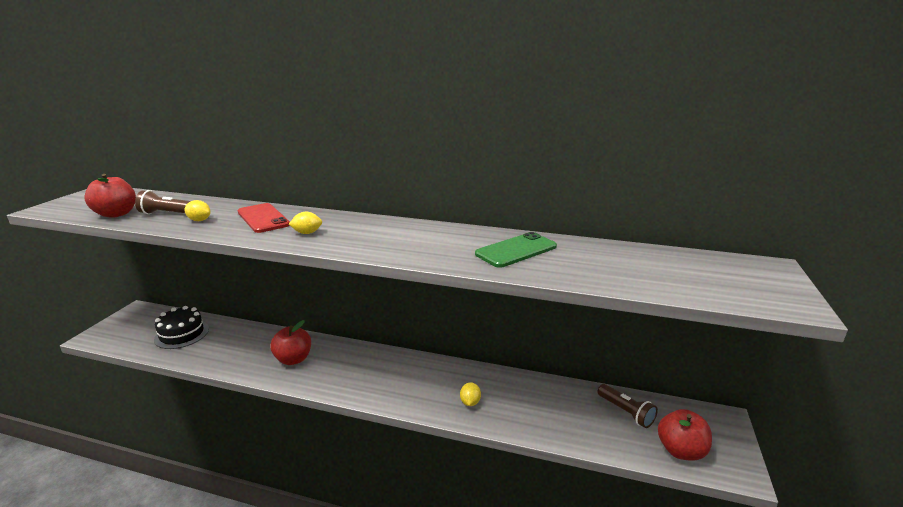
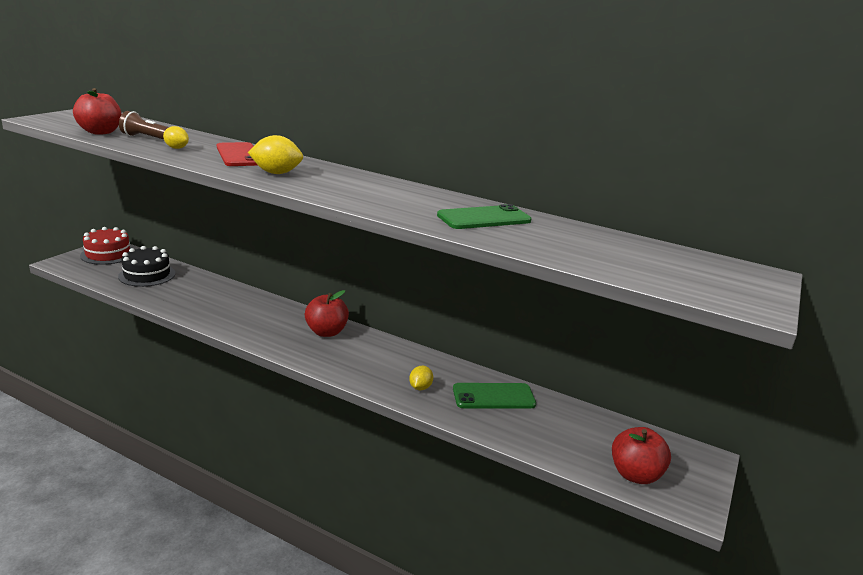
camera: 10 degrees right, 0 degrees up
red apple [270,320,311,365] -> red apple moved to [305,290,349,337]
yellow lemon [289,212,322,234] -> yellow lemon [248,135,303,174], size x1.59
brown flashlight [597,384,658,428] -> none
none -> red cake [80,227,132,265]
none -> green phone [453,383,536,408]

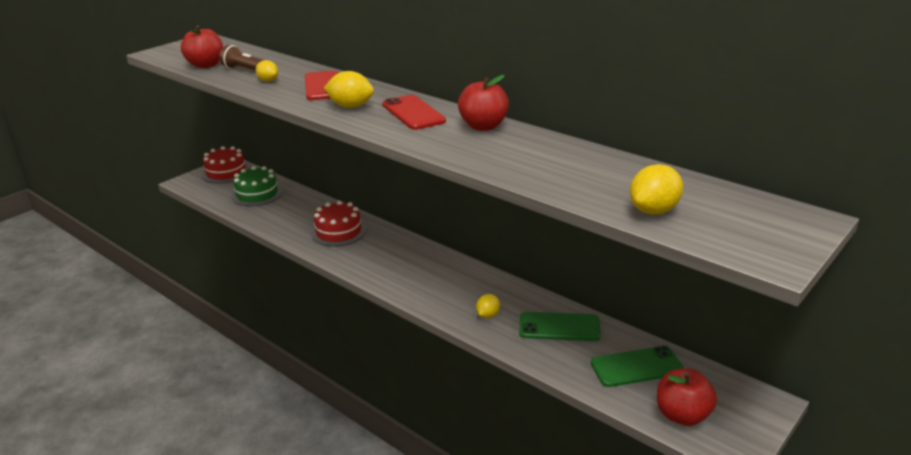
camera: 15 degrees right, 5 degrees up
black cake [118,246,175,287] -> green cake [231,166,283,206]
red apple [305,290,349,337] -> red apple moved to [458,75,509,131]
green phone [437,204,532,229] -> green phone moved to [591,346,684,387]
none -> red cake [311,201,366,247]
none -> red phone [382,95,446,130]
none -> yellow lemon [630,164,683,215]

